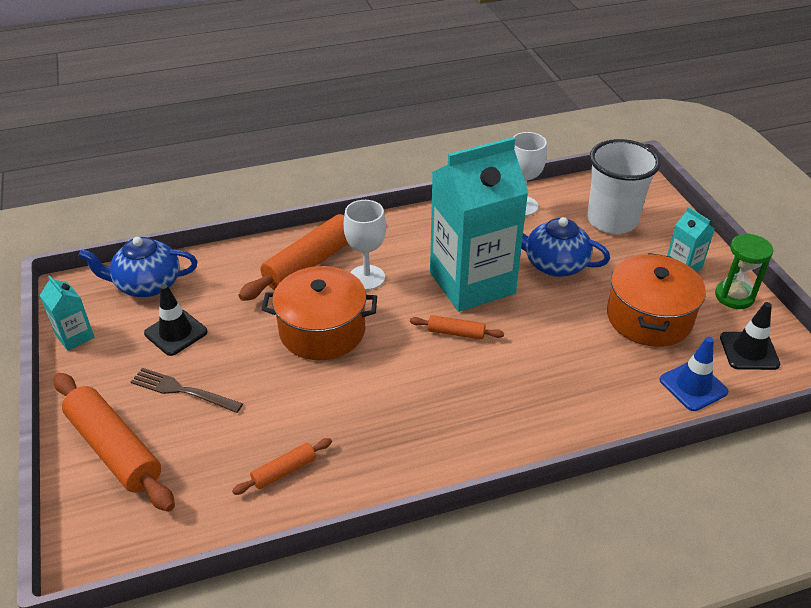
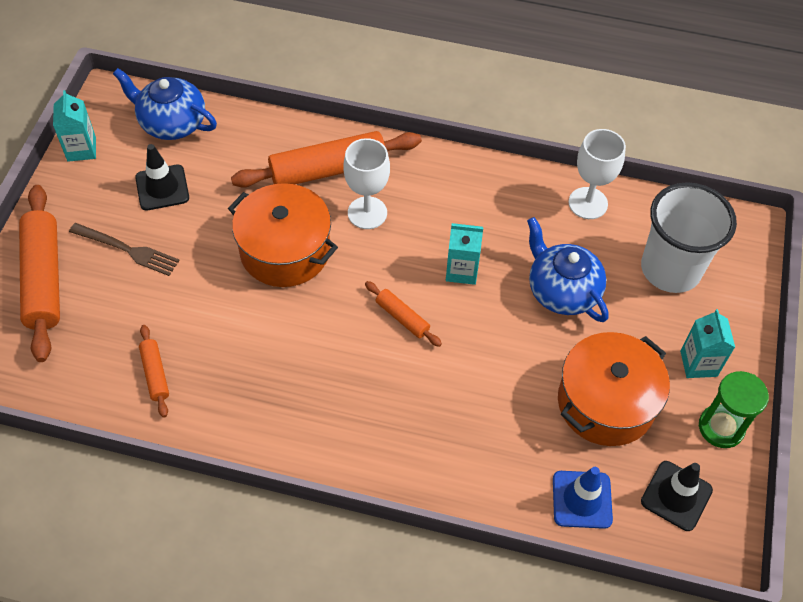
camera: 30 degrees right, 15 degrees up
brown fork [131,368,243,413] -> brown fork turned 150 degrees clockwise [69,223,180,276]
orange rolling pin [232,438,332,495] -> orange rolling pin turned 75 degrees clockwise [139,325,169,418]
turquoise carton [430,137,529,312] -> turquoise carton [446,223,483,285], size x0.42

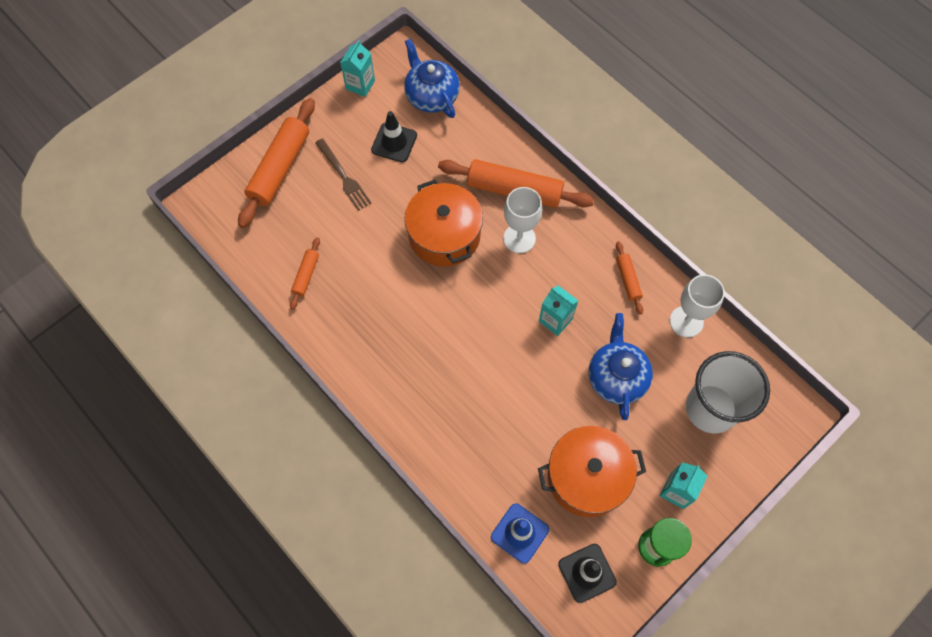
camera: 35 degrees right, 10 degrees up
orange rolling pin [365,281,442,347] -> orange rolling pin moved to [616,241,643,314]

